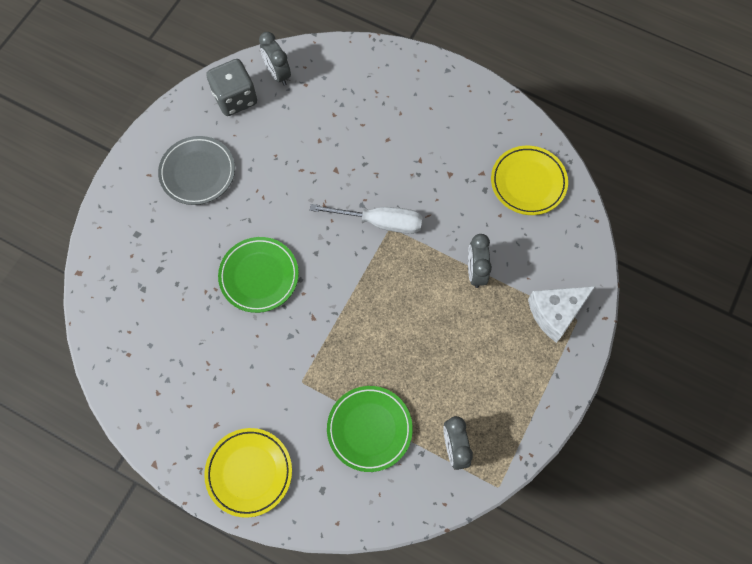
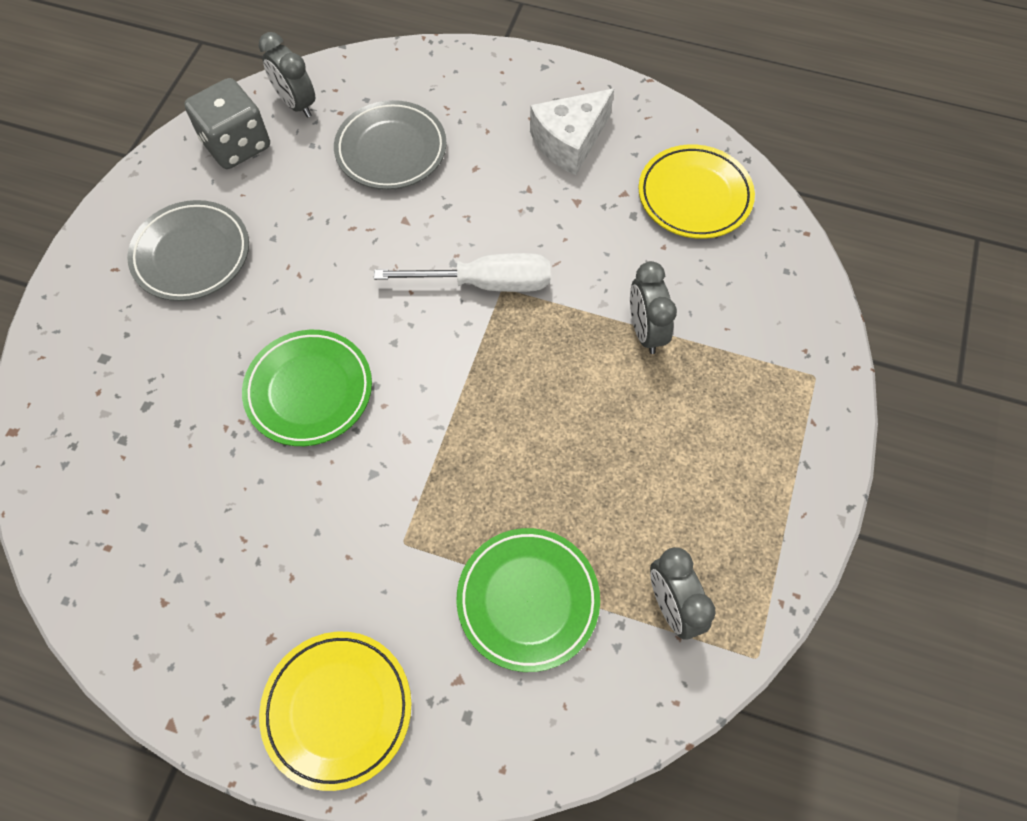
camera: 10 degrees left, 5 degrees down
white cheese [528,286,596,343] -> white cheese moved to [530,89,614,175]
none -> grey plate [334,100,447,190]

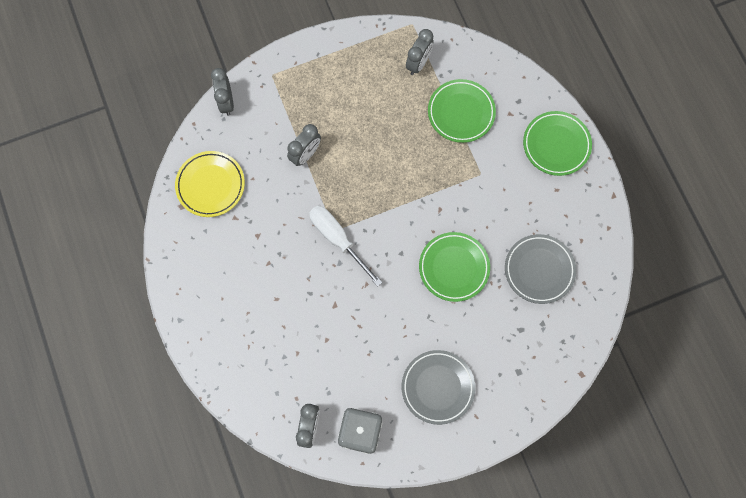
camera: 130 degrees left, 10 degrees up
yellow plate [259,632,412,791] -> green plate [523,111,592,176]
grey plate [334,100,447,190] -> grey plate moved to [505,234,576,304]
white cheese [530,89,614,175] -> none
none -> grey clock [211,68,234,116]

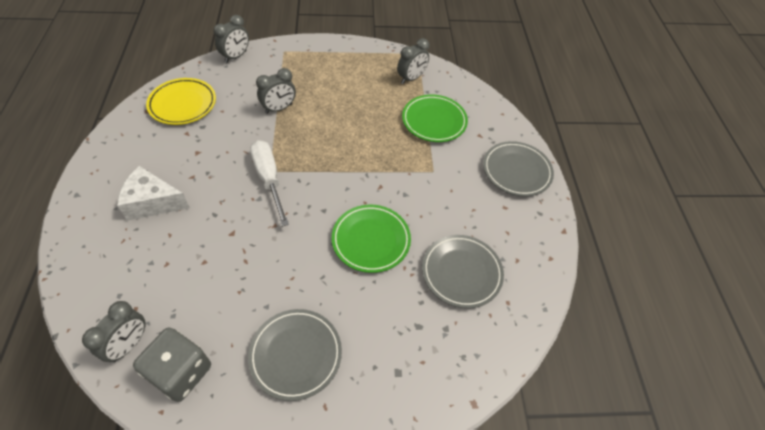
camera: 15 degrees right, 20 degrees down
grey clock [211,68,234,116] -> grey clock turned 150 degrees counterclockwise [214,15,249,63]
green plate [523,111,592,176] -> grey plate [483,141,554,196]
none -> white cheese [117,166,190,221]

